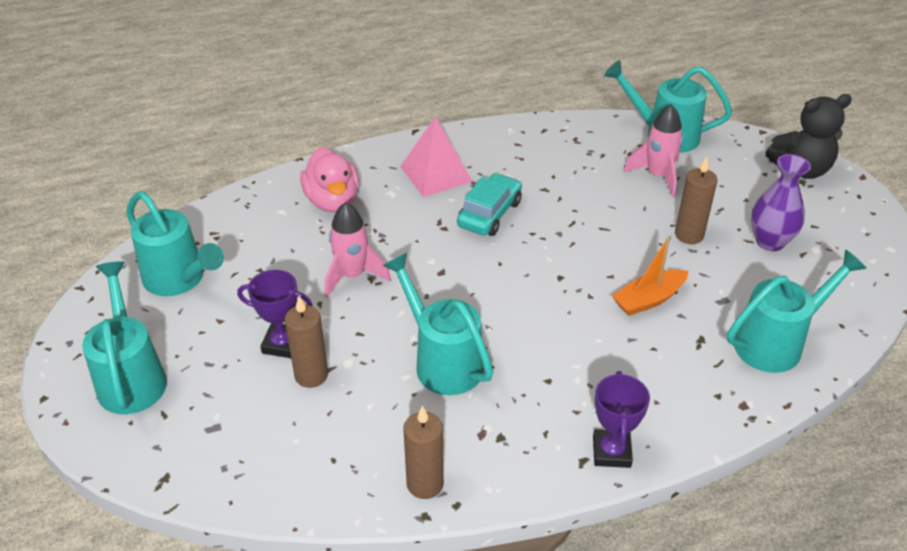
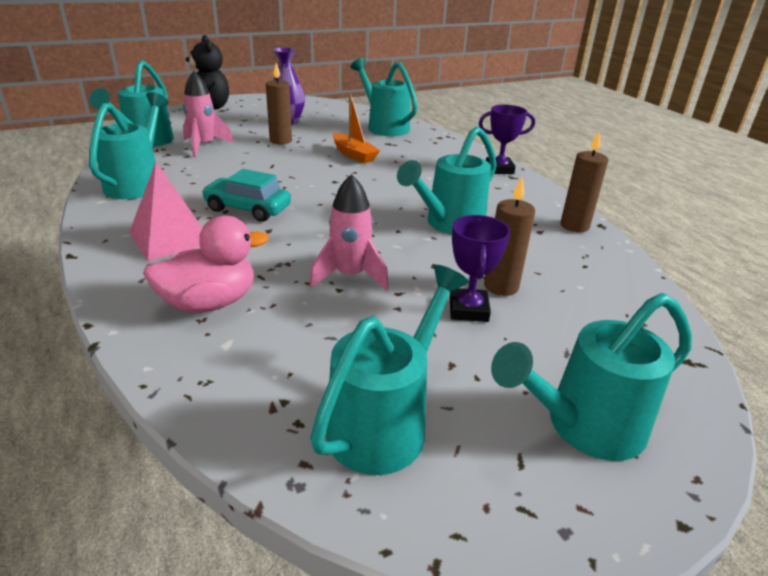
camera: 100 degrees left, 10 degrees down
none -> turquoise watering can [89,92,169,199]

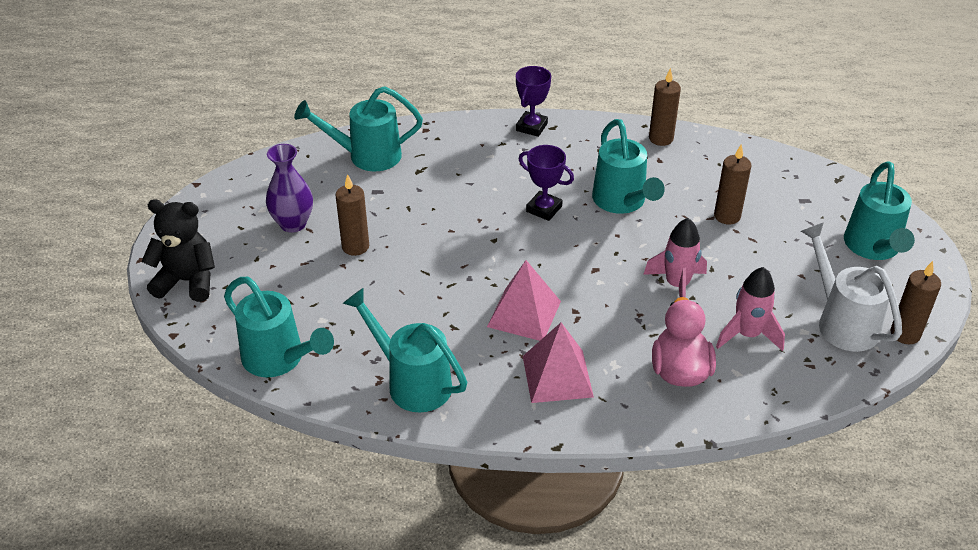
camera: 60 degrees left, 10 degrees up
pink rocket [183,71,234,157] -> pink rocket moved to [716,267,785,351]
turquoise car [202,169,291,222] -> pink pyramid [487,260,561,341]
turquoise watering can [310,265,469,475] -> white watering can [801,222,902,352]
orange boat [333,94,380,163] -> none
purple trophy [450,215,510,322] -> purple trophy moved to [519,145,574,221]
none -> brown candle [890,261,941,344]

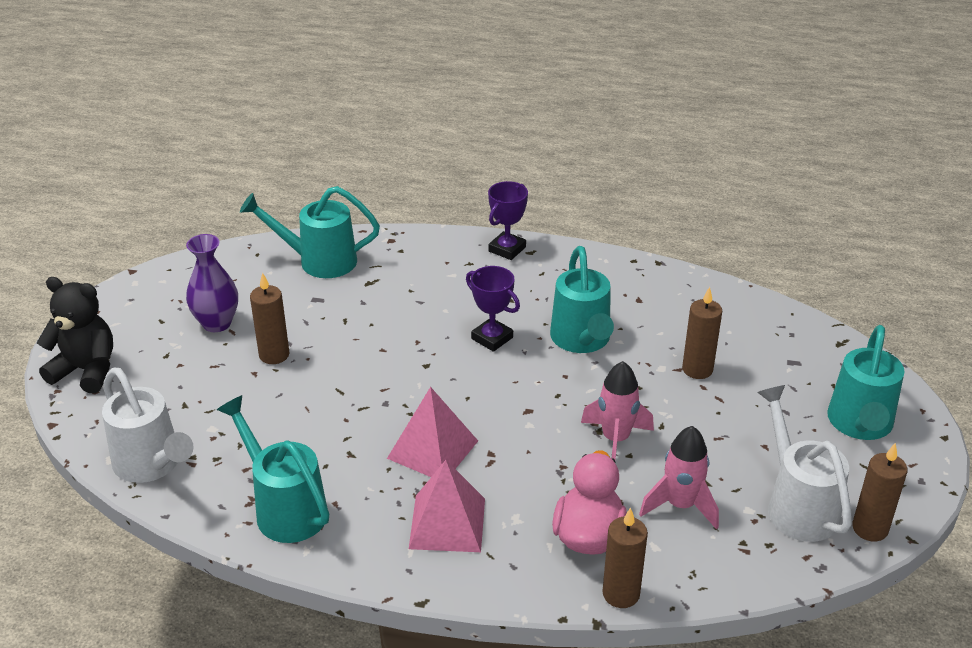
camera: 10 degrees right, 5 degrees down
turquoise watering can [224,277,334,377] -> white watering can [102,368,194,483]
brown candle [649,68,681,146] -> brown candle moved to [602,507,648,608]

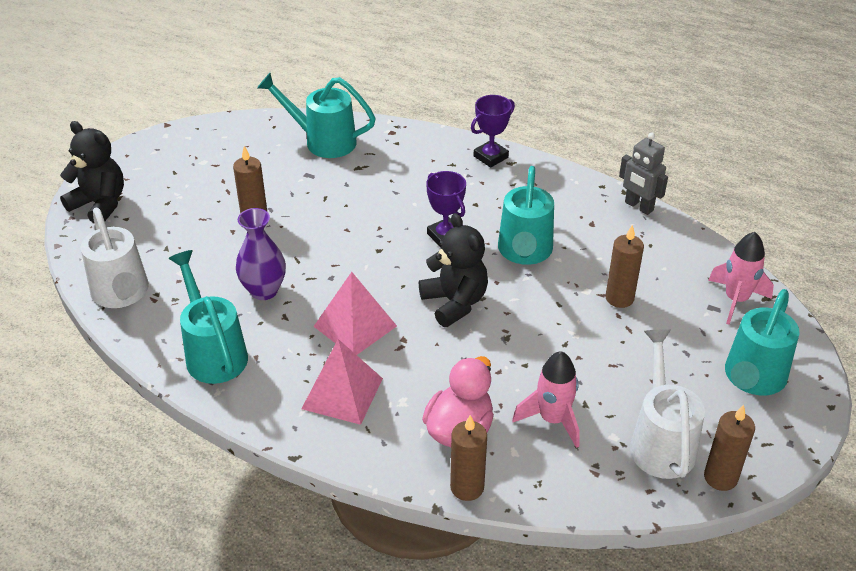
camera: 15 degrees right, 5 degrees up
purple vase [186,234,238,332] -> purple vase moved to [236,208,286,300]
pink rocket [581,361,654,459] -> pink rocket moved to [708,232,774,325]
none -> black teddy bear [419,213,488,327]
none -> grey robot [619,133,668,215]

